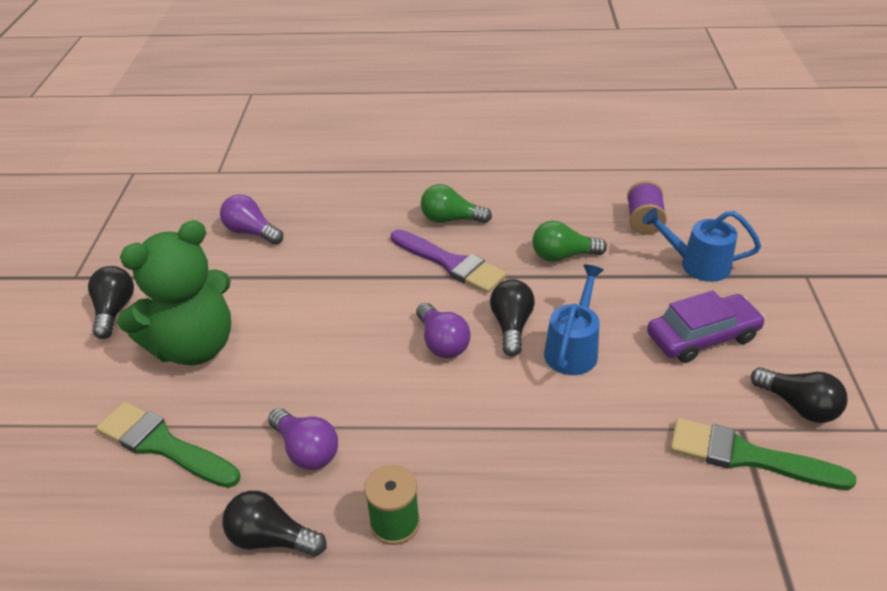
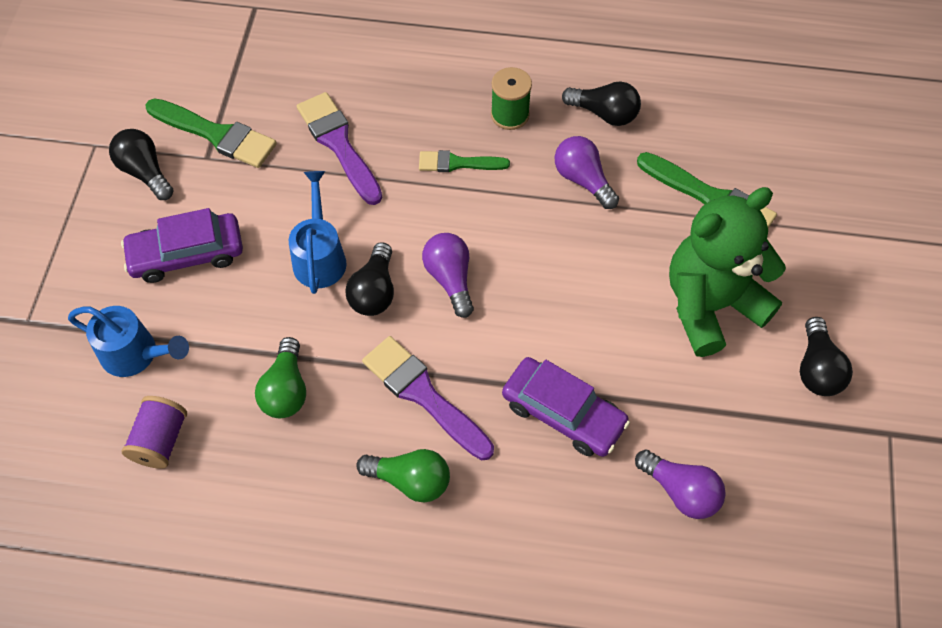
camera: 175 degrees left, 20 degrees up
green light bulb [532,221,607,262] -> green light bulb turned 90 degrees clockwise [255,337,306,418]
blue watering can [544,264,604,375] -> blue watering can turned 150 degrees clockwise [289,171,347,294]
none -> purple brush [297,92,382,205]
none -> green brush [419,150,510,172]
none -> purple car [502,357,630,457]

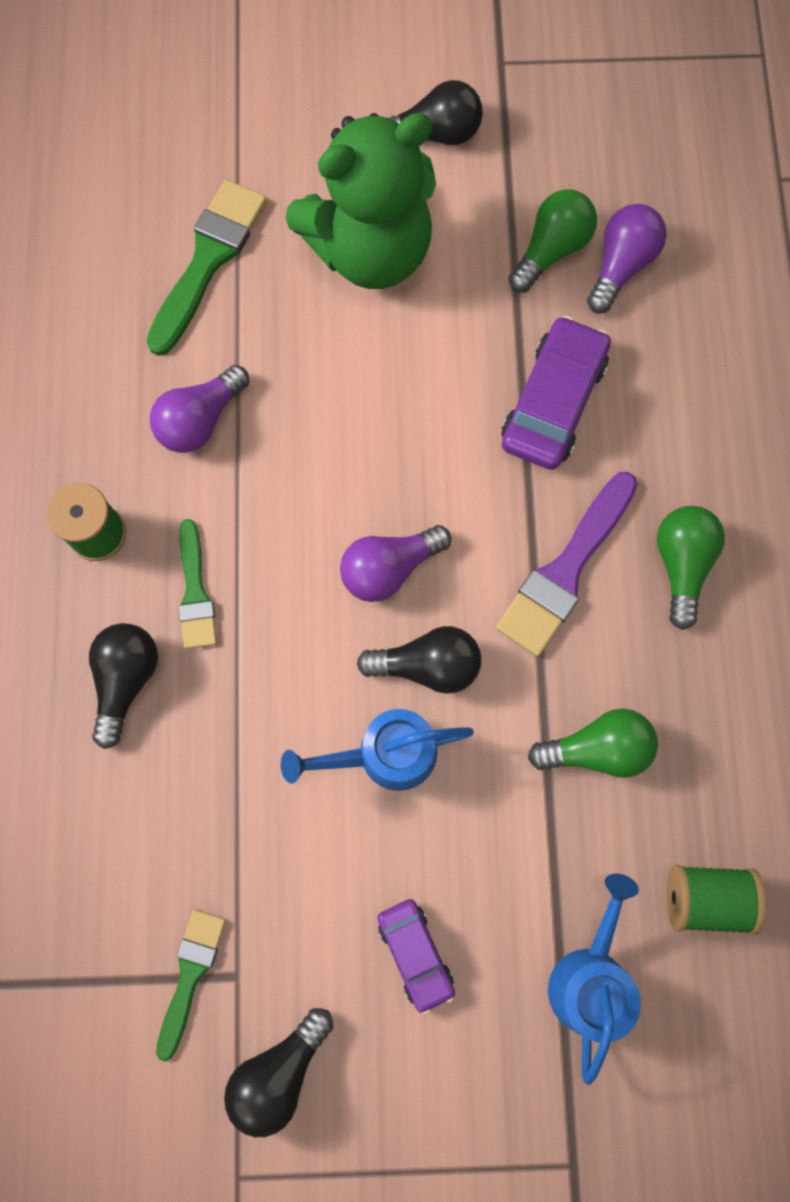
camera: 100 degrees left, 15 degrees up
purple car [121,208,243,283] -> purple car [377,899,455,1014], size x0.60
purple spool [122,396,187,469] -> green spool [667,865,766,935]
green brush [145,98,277,168] -> green brush [156,910,226,1061], size x0.62
purple brush [297,92,382,205] -> none
black light bulb [562,82,641,126] -> black light bulb moved to [89,623,158,749]
green teddy bear [669,187,786,357] -> green teddy bear turned 75 degrees counterclockwise [285,113,436,289]
none -> green light bulb [508,189,597,293]

